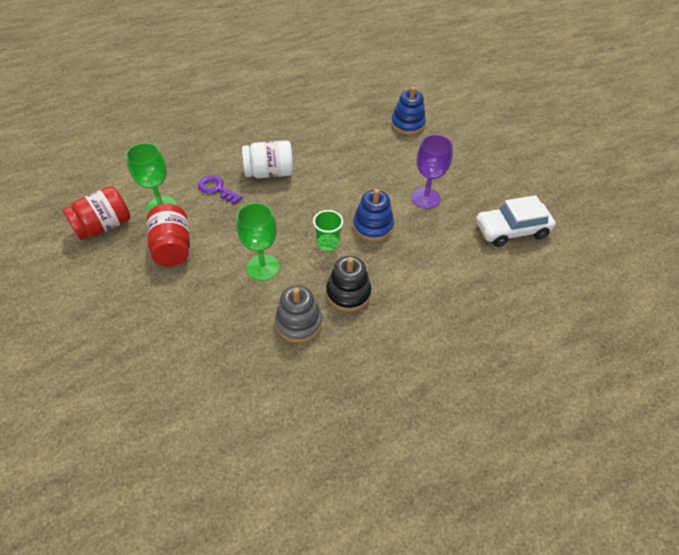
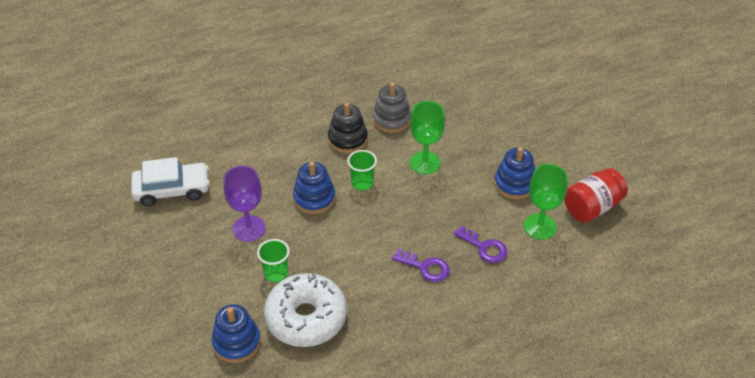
camera: 175 degrees left, 5 degrees down
red jar [147,204,190,266] -> blue stacking toy [494,147,535,199]
white jar [242,140,294,178] -> purple key [392,249,450,282]
none -> green cup [257,239,290,282]
none -> white donut [264,273,347,347]

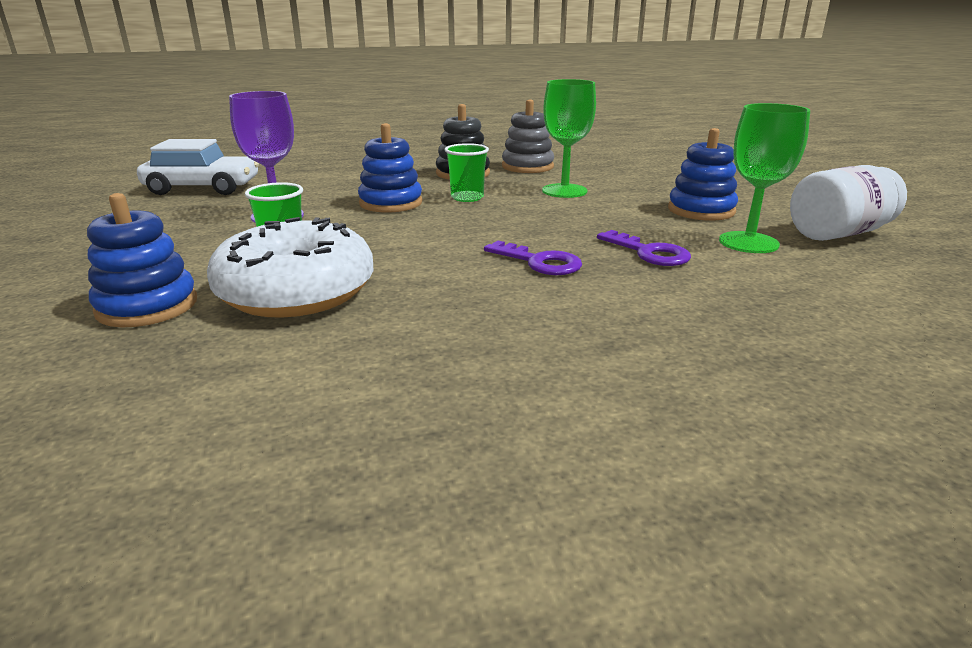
camera: 10 degrees right, 20 degrees down
red jar [564,168,628,222] -> white jar [790,165,907,241]

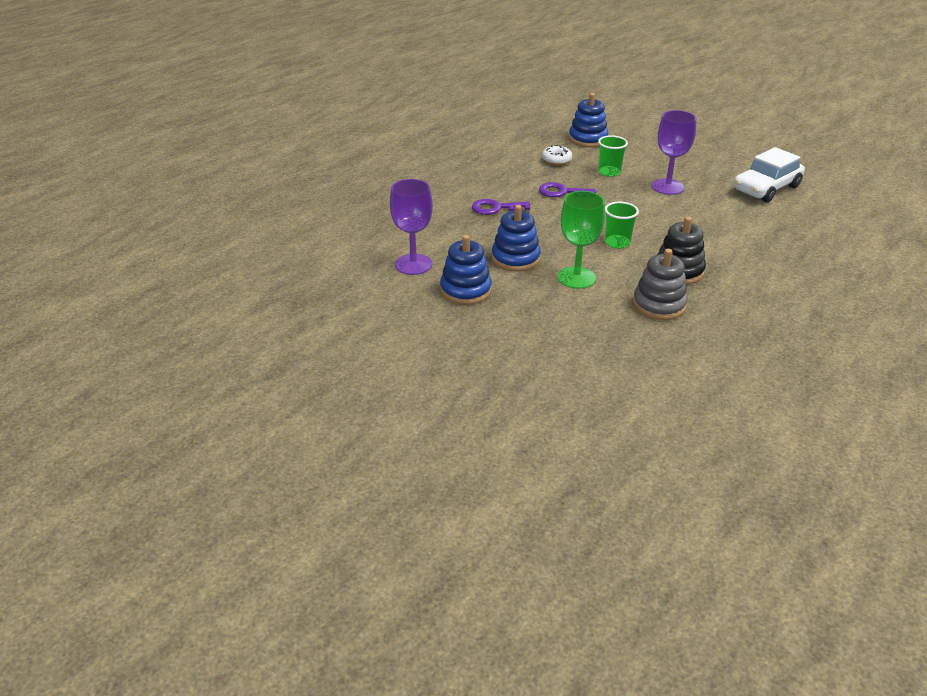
camera: 140 degrees right, 10 degrees up
white donut [207,217,374,318] -> white donut [542,145,572,165], size x0.43
blue stacking toy [358,123,422,213] -> blue stacking toy moved to [492,205,541,272]
purple key [597,230,691,266] -> purple key moved to [539,182,596,197]
green goblet [719,103,810,253] -> purple goblet [390,179,433,275]
white jar [790,165,907,241] -> none

